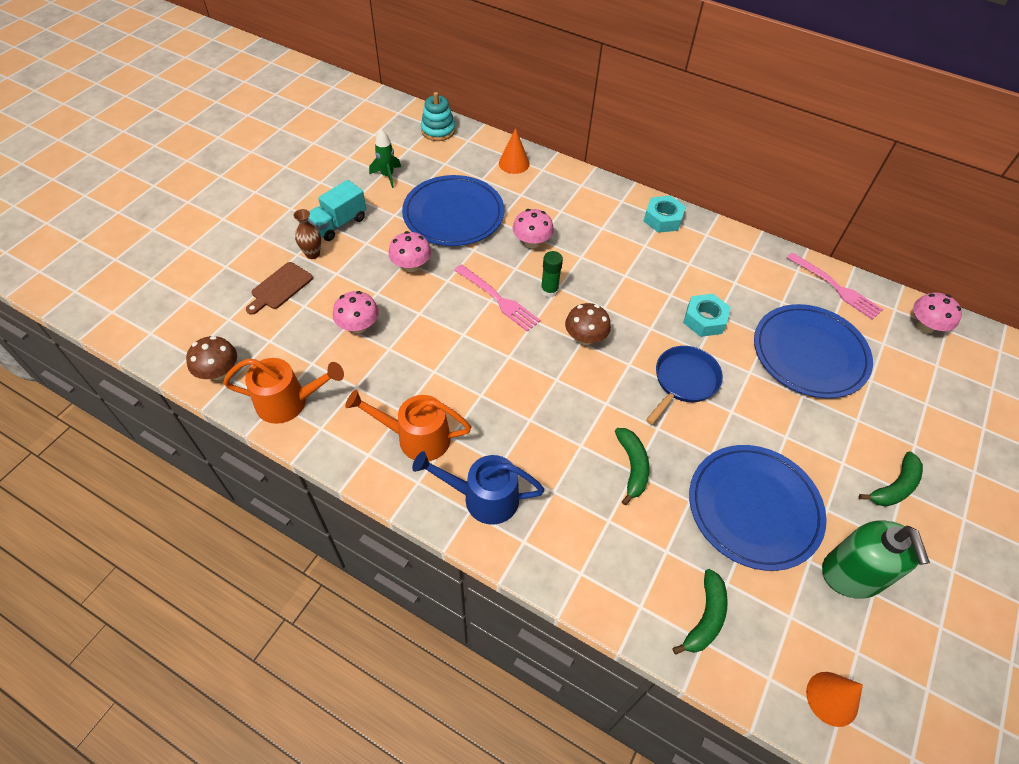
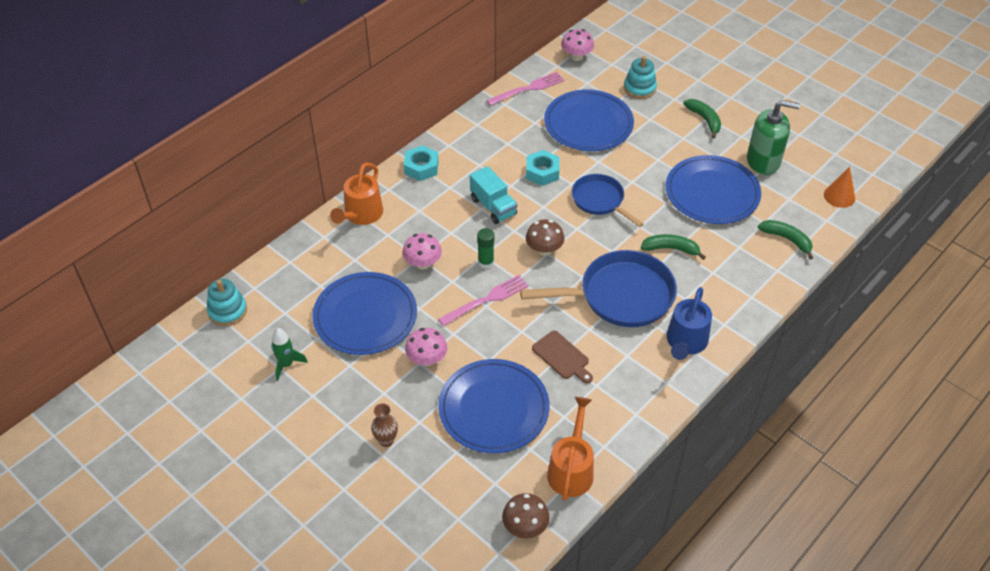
camera: 75 degrees left, 5 degrees down
brown cutting board [246,262,313,315] -> brown cutting board moved to [532,331,593,384]
turquoise truck [308,180,366,241] -> turquoise truck moved to [470,166,517,224]
pink mushroom [333,291,379,333] -> blue plate [438,359,550,453]
orange watering can [345,390,471,461] -> orange watering can moved to [330,162,383,225]
orange cone [499,128,530,174] -> none
none -> blue pan [520,250,677,327]
none -> turquoise stacking toy [624,56,657,99]

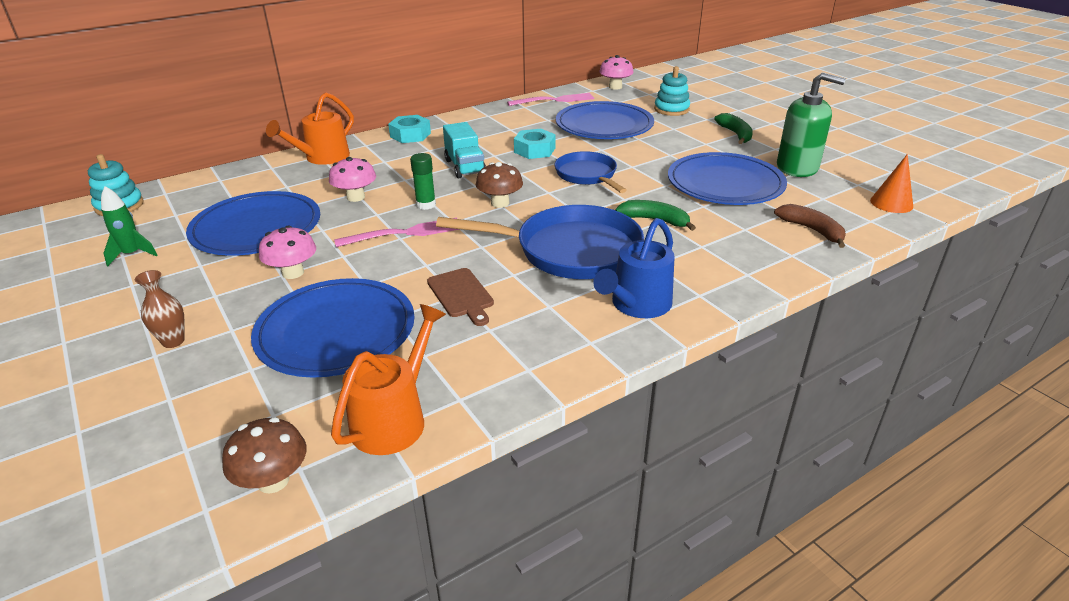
camera: 15 degrees right, 15 degrees down
green banana [758,220,813,259] -> brown banana [774,204,846,248]

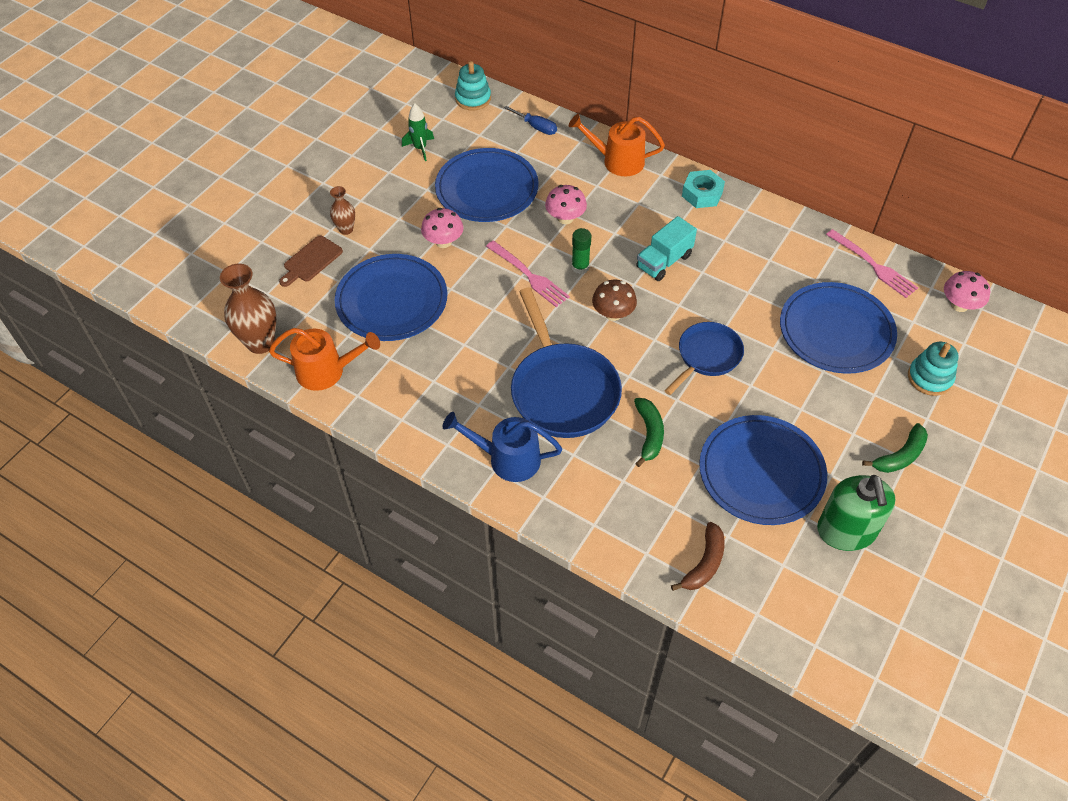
camera: 65 degrees right, 20 degrees up
brown mushroom [222,417,306,493] -> brown vase [220,264,276,354]
brown cutting board [427,268,494,326] -> brown cutting board moved to [279,236,343,287]
turquoise nut [514,129,556,159] -> none
orange cone [870,154,913,213] -> none
none -> blue screwdriver [504,106,557,135]

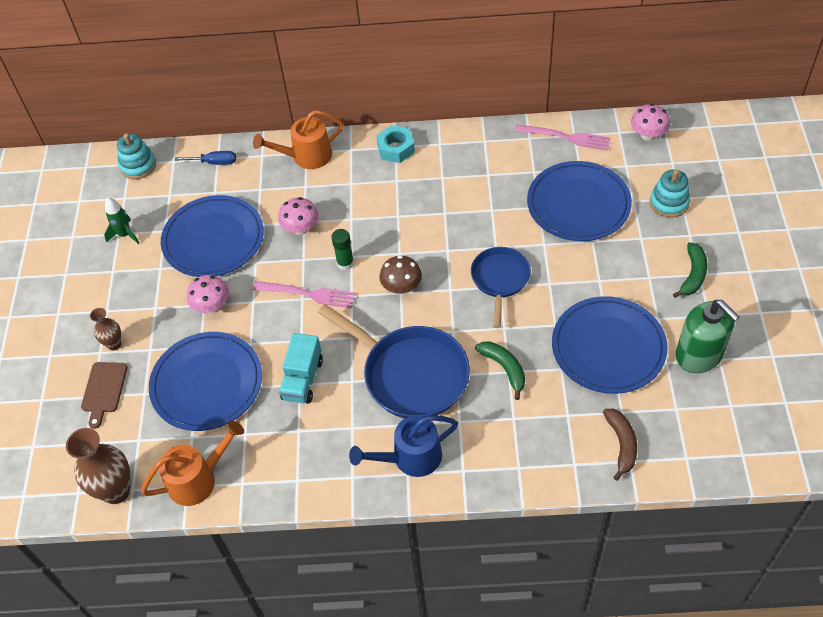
camera: 30 degrees left, 0 degrees up
turquoise truck [636,216,697,281] -> turquoise truck moved to [279,333,323,404]

